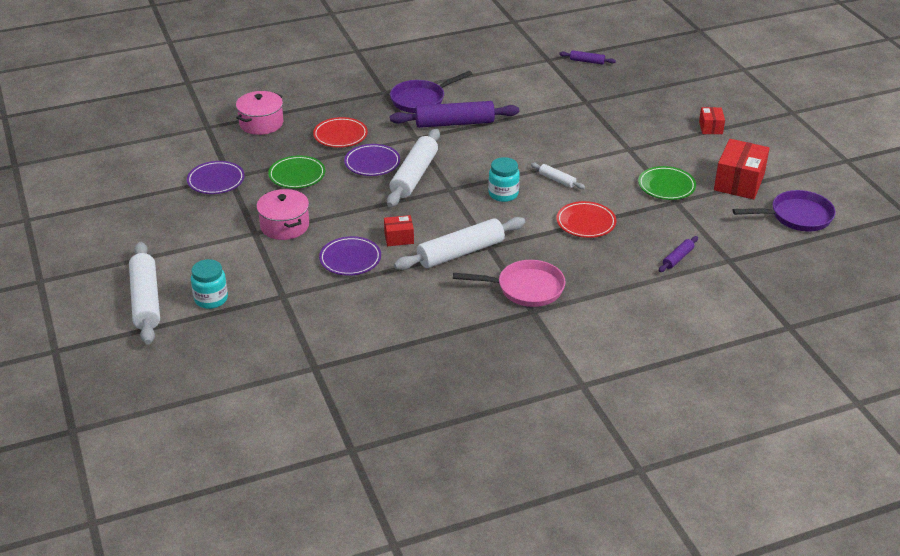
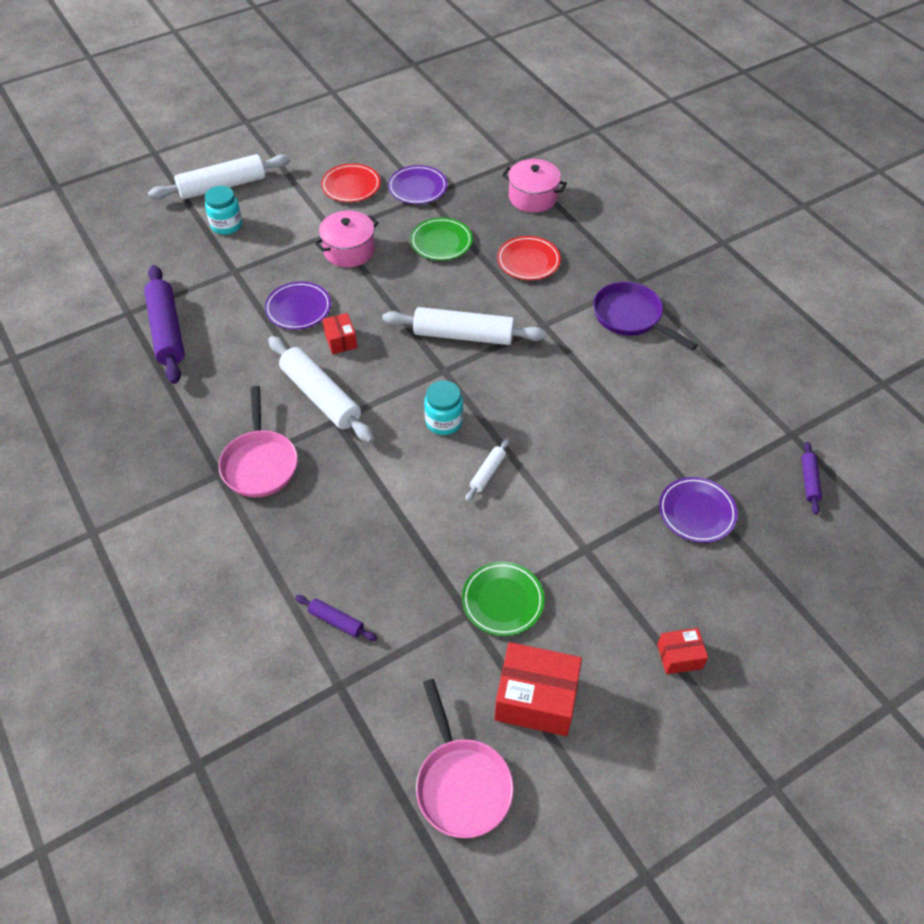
camera: 80 degrees right, 15 degrees up
purple plate [344,144,400,176] -> purple plate moved to [659,477,738,543]
purple rolling pin [390,101,519,128] -> purple rolling pin moved to [144,265,185,384]
red plate [557,201,616,238] -> red plate moved to [321,163,381,202]
purple pan [733,190,836,232] -> pink pan [416,679,514,838]

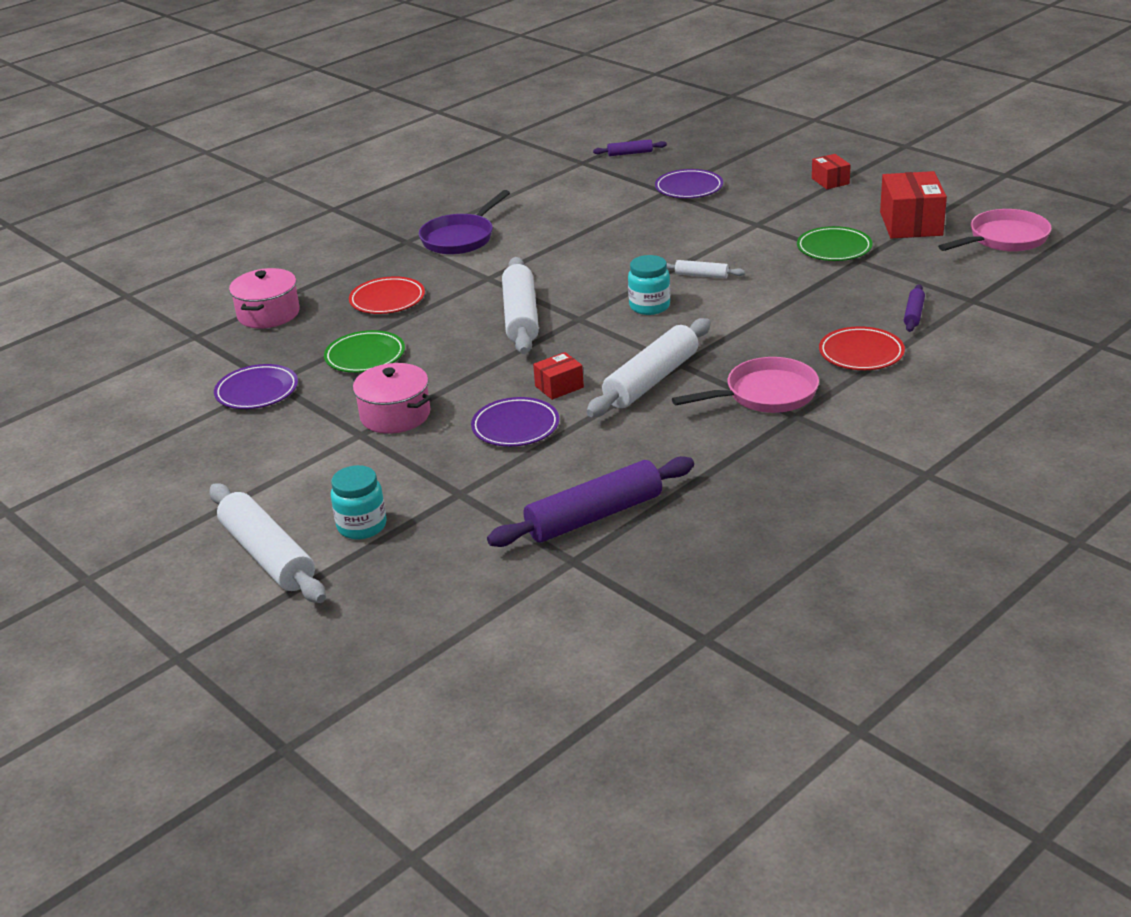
camera: 100 degrees left, 20 degrees down
red plate [321,163,381,202] -> red plate moved to [819,326,905,370]

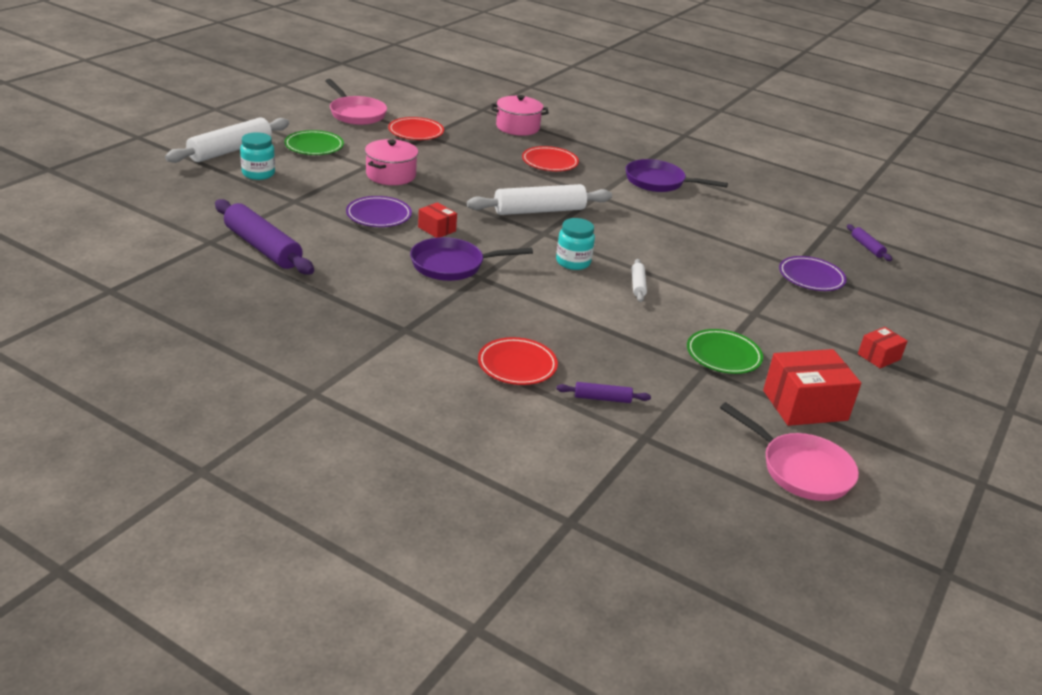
camera: 70 degrees right, 0 degrees up
purple plate [214,364,298,409] -> red plate [388,117,444,140]
green plate [324,330,405,373] -> green plate moved to [284,130,344,155]
white rolling pin [586,318,711,417] -> purple pan [410,237,533,281]
pink pan [672,357,819,413] -> pink pan moved to [325,79,387,125]

